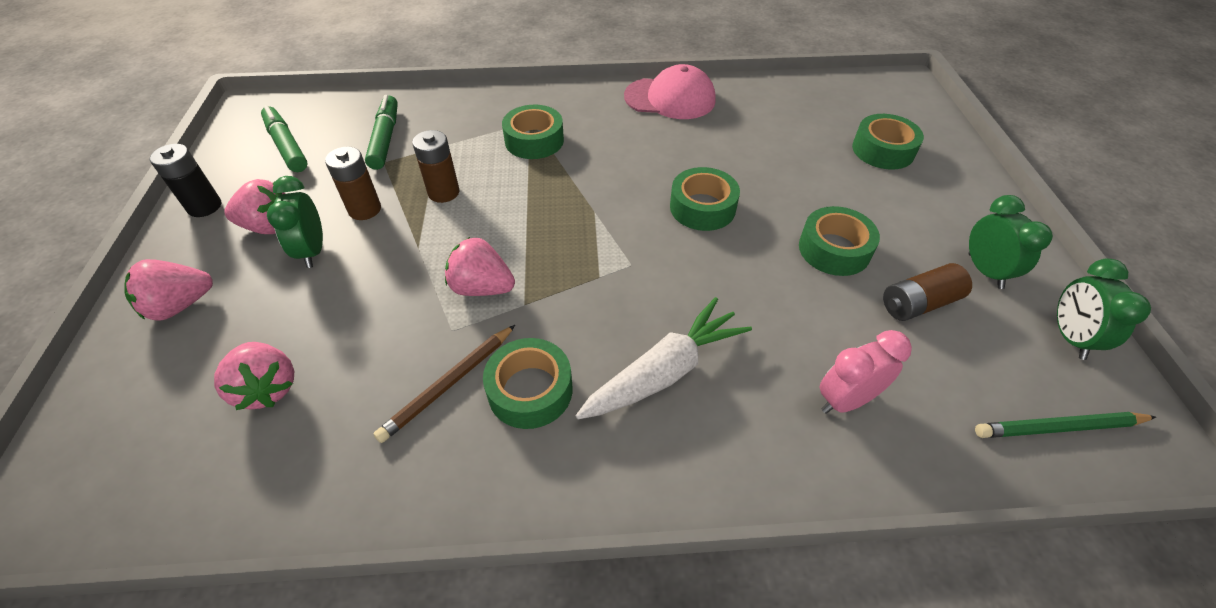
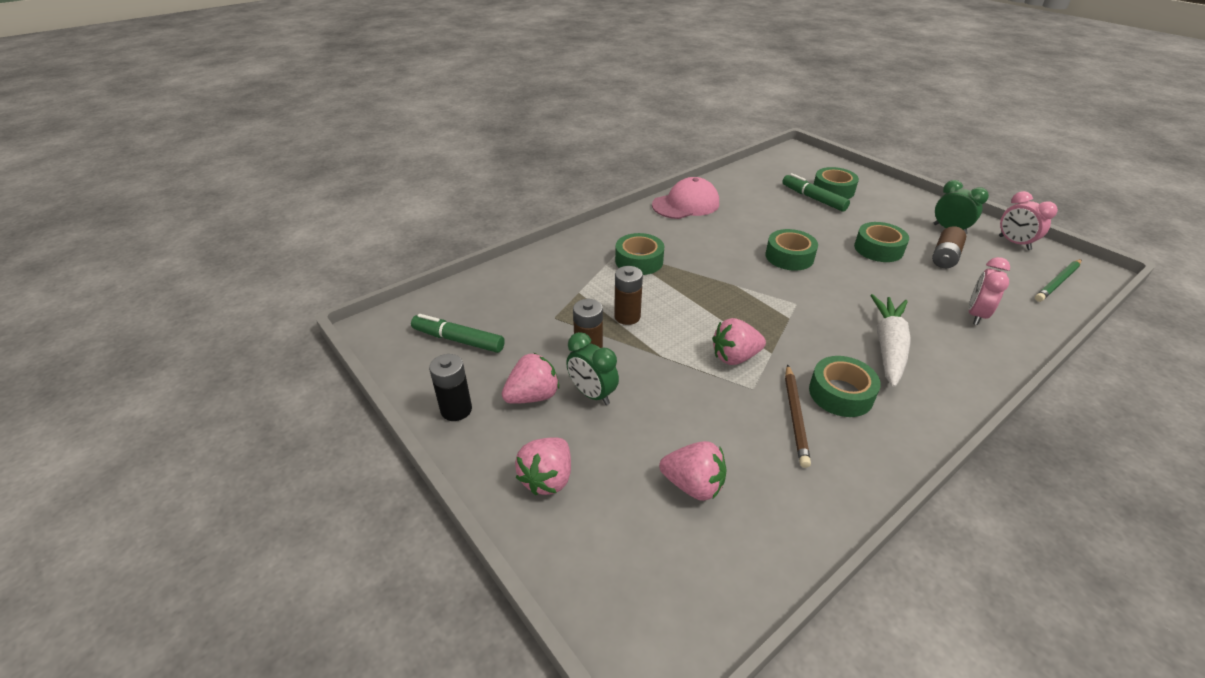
camera: 35 degrees left, 10 degrees down
green marker [365,95,398,170] -> green marker moved to [782,173,850,212]
green clock [1057,258,1151,360] -> pink clock [999,191,1058,250]

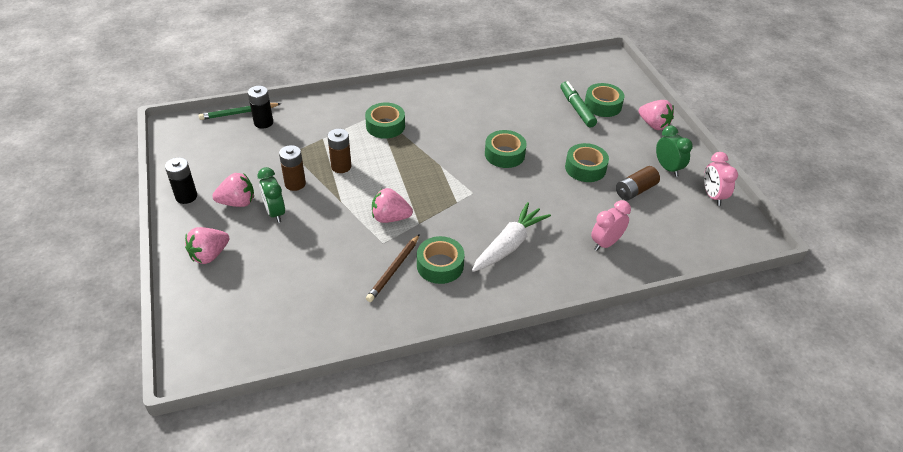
camera: 20 degrees right, 5 degrees up
green marker [411,314,505,353] -> none
pink cap [652,177,719,219] -> none
pink strawberry [659,441,726,501] -> pink strawberry moved to [638,100,674,130]
green pencil [1035,259,1082,302] -> green pencil moved to [199,103,281,120]
none -> black battery [248,86,273,129]

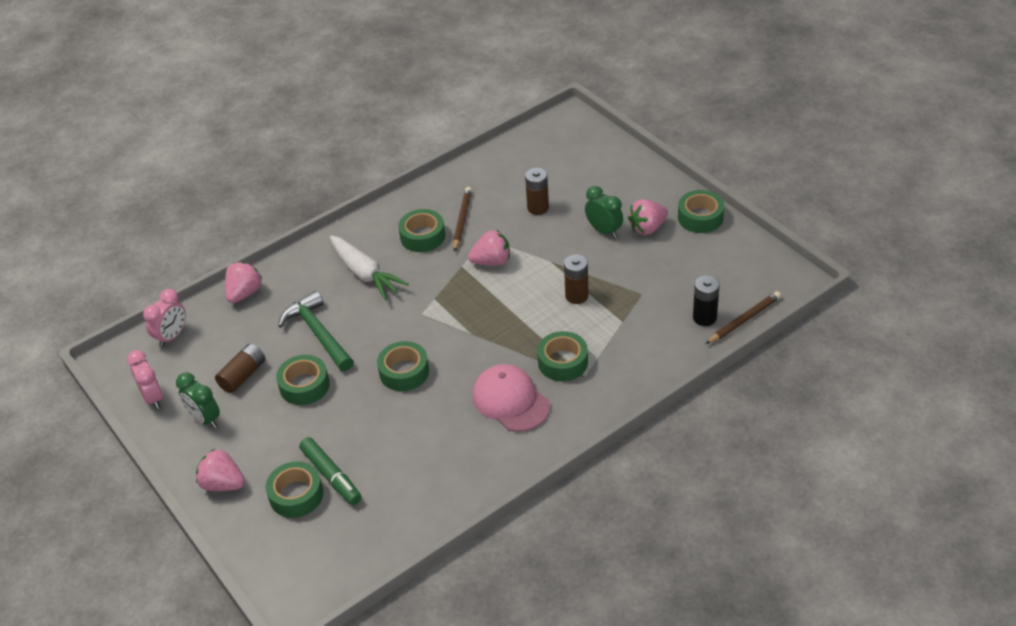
camera: 165 degrees right, 0 degrees up
black battery [165,158,197,204] -> green tape [678,190,724,233]
pink strawberry [185,227,229,264] -> pink strawberry moved to [225,262,262,303]
green pencil [199,103,281,120] -> brown pencil [706,291,781,344]
brown battery [279,145,306,191] -> brown battery moved to [525,168,549,215]
white carrot [472,202,551,272] -> white carrot turned 60 degrees counterclockwise [330,235,409,300]
pink clock [591,200,631,251] -> pink clock moved to [143,289,186,347]
none -> green hammer [278,291,354,371]
none -> pink cap [472,364,550,432]

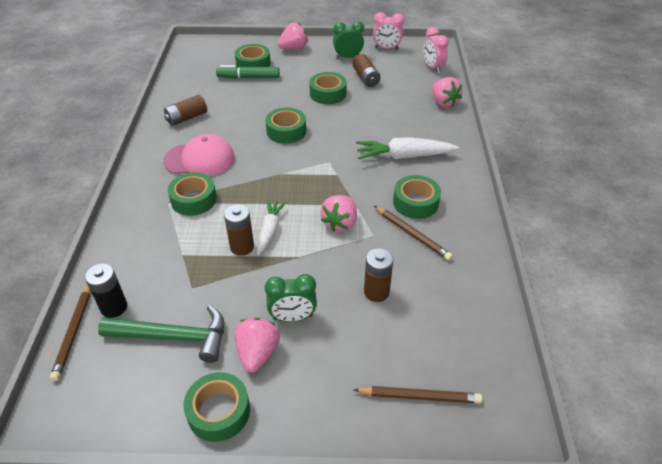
camera: 125 degrees right, 0 degrees up
green hammer [278,291,354,371] -> green hammer moved to [98,305,224,363]
none -> brown battery [164,95,207,126]
none -> white carrot [257,199,287,256]
none -> brown pencil [353,386,482,404]

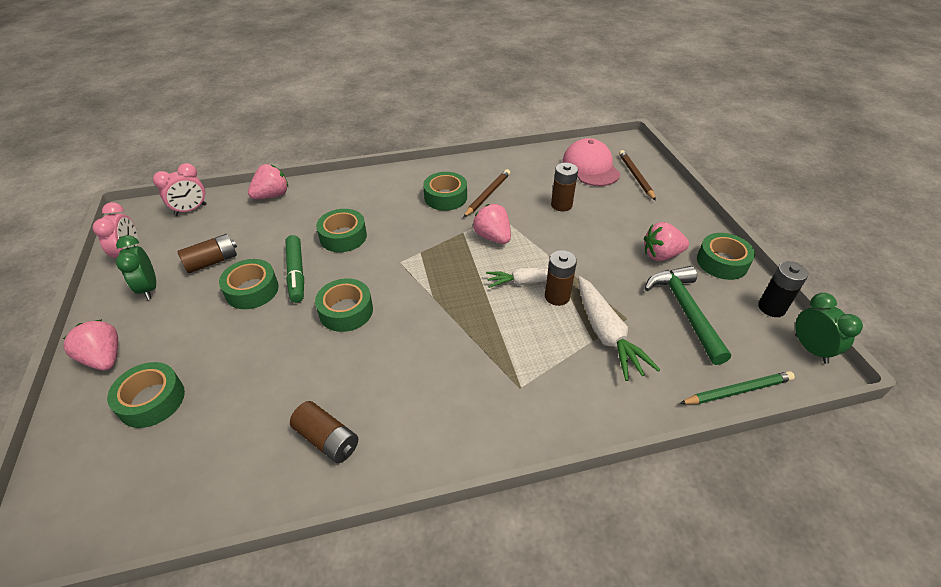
camera: 105 degrees left, 0 degrees up
brown pencil [50,285,90,381] -> green pencil [679,371,795,404]
black battery [85,264,127,318] -> black battery moved to [758,261,808,317]
pink cap [163,134,235,176] -> pink cap moved to [562,138,621,186]
green tape [168,172,217,216] -> green tape moved to [316,209,367,252]
green marker [216,65,280,79] -> green marker moved to [285,235,304,303]
green clock [265,274,317,322] -> green clock moved to [795,293,863,364]
pink strawberry [320,195,357,232] -> pink strawberry turned 135 degrees counterclockwise [473,204,511,244]
white carrot [356,137,459,159] -> white carrot moved to [578,276,661,381]

